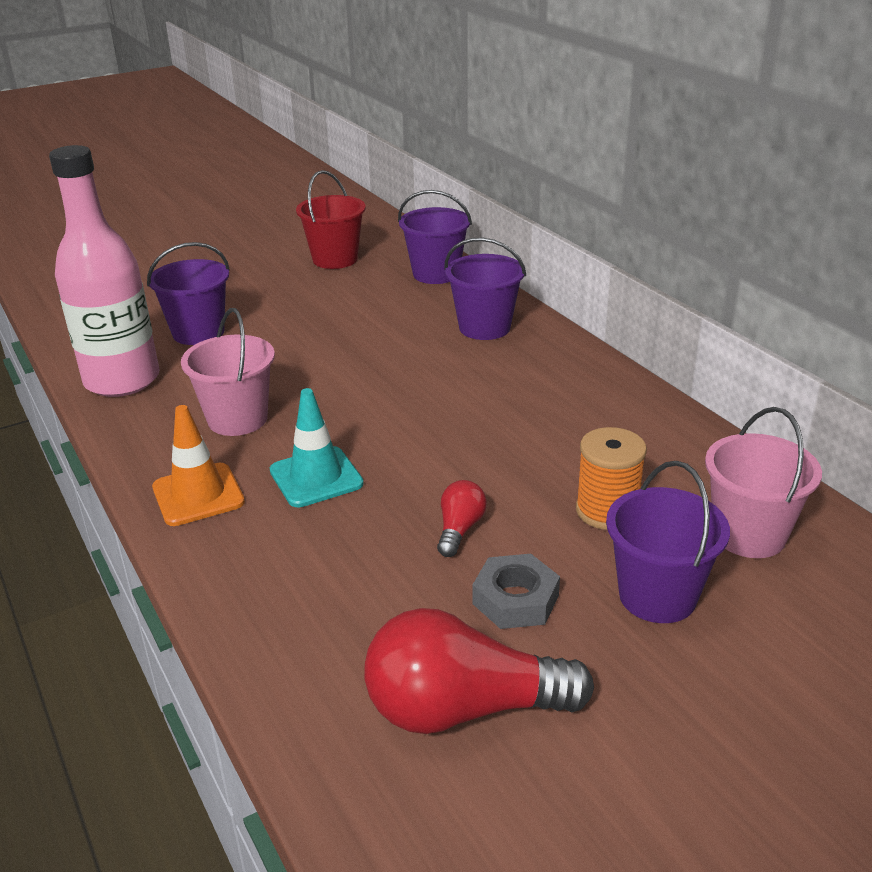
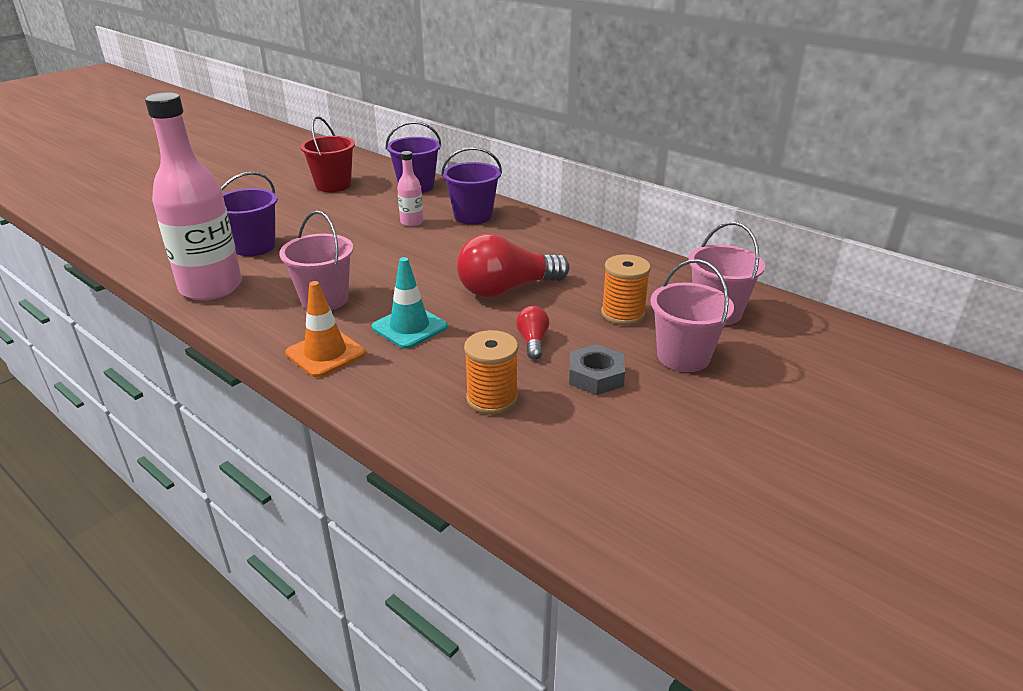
camera: 20 degrees left, 0 degrees up
red light bulb [364,608,594,734] -> red light bulb moved to [457,234,569,298]
purple bucket [606,461,730,623] -> pink bucket [650,259,734,372]
none -> pink bottle [397,151,424,227]
none -> orange spool [464,330,518,415]

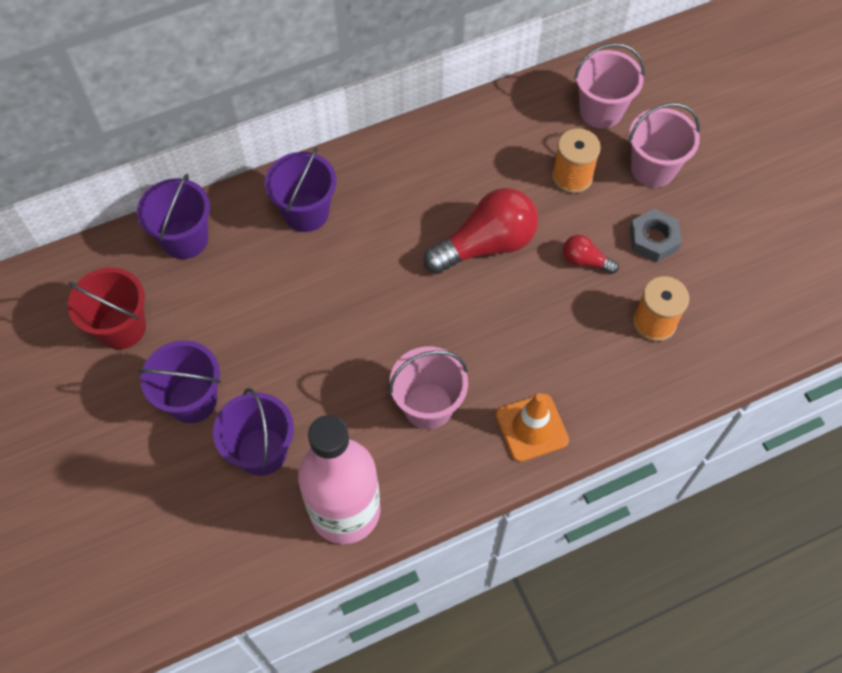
camera: 65 degrees left, 30 degrees up
turquoise traffic cone [372,257,448,349] -> none
pink bottle [397,151,424,227] -> none
red light bulb [457,234,569,298] -> red light bulb turned 120 degrees counterclockwise [424,188,538,274]
none -> purple bucket [139,340,221,423]

